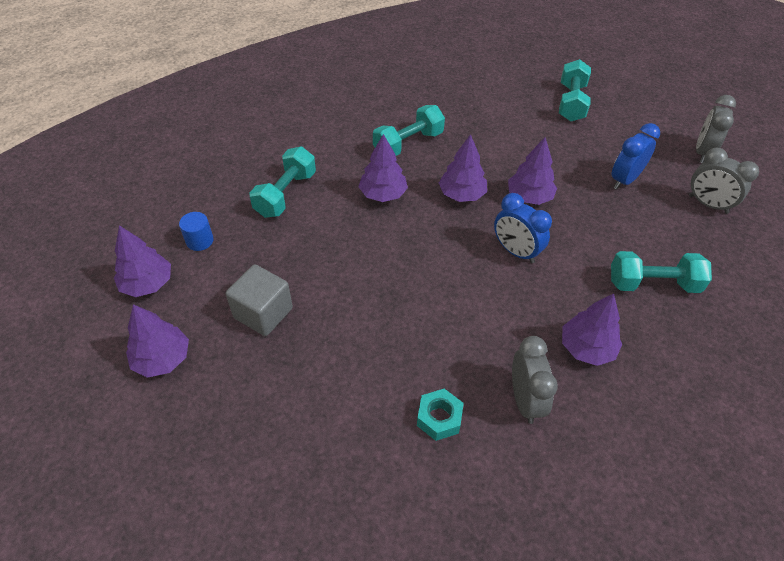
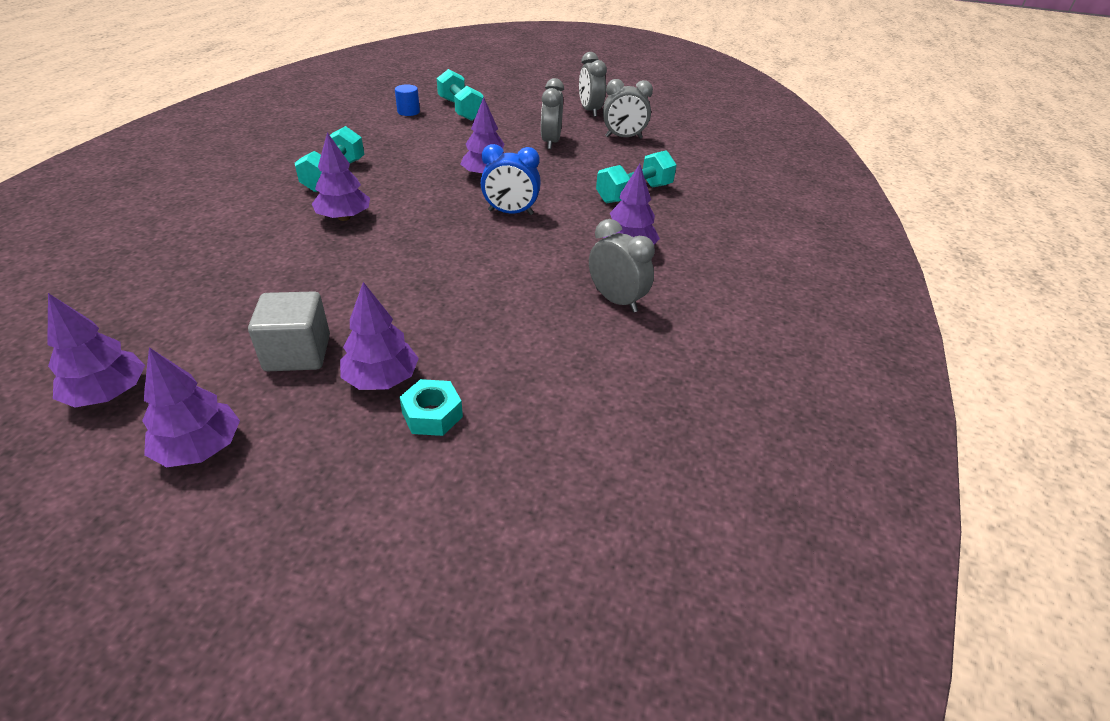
camera: 40 degrees left, 10 degrees down
blue cylinder [179,212,214,251] -> blue cylinder moved to [395,84,420,116]
turquoise dumbbell [249,147,316,218] -> none
turquoise nut [417,389,464,441] -> turquoise nut moved to [399,379,463,436]
purple tree [439,134,487,202] -> purple tree moved to [340,282,419,390]
blue clock [611,123,660,189] -> grey clock [541,78,564,149]

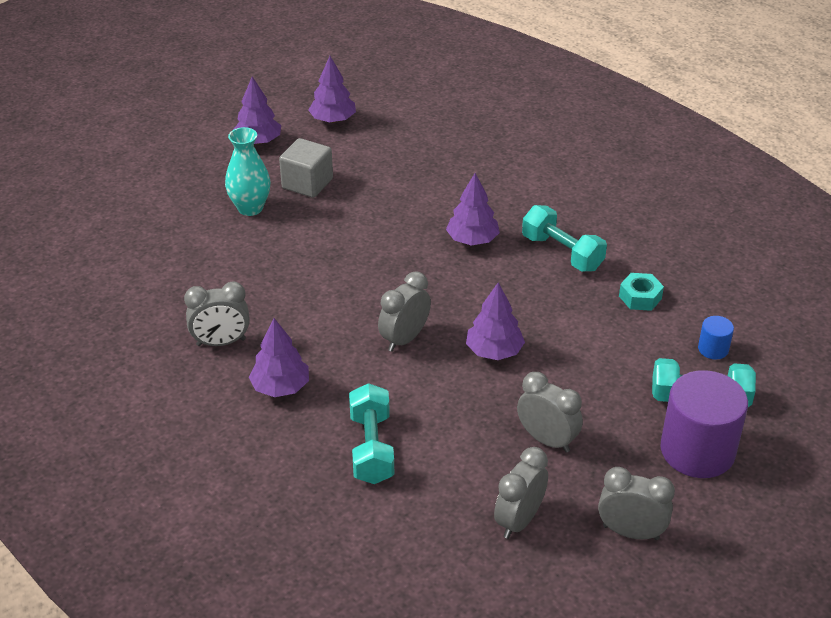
camera: 125 degrees right, 0 degrees up
purple tree [340,282,419,390] -> turquoise vase [225,127,271,216]
turquoise nut [399,379,463,436] -> turquoise nut moved to [619,273,664,311]
blue clock [481,144,541,215] -> grey clock [378,271,431,352]
none -> purple cylinder [660,370,748,478]

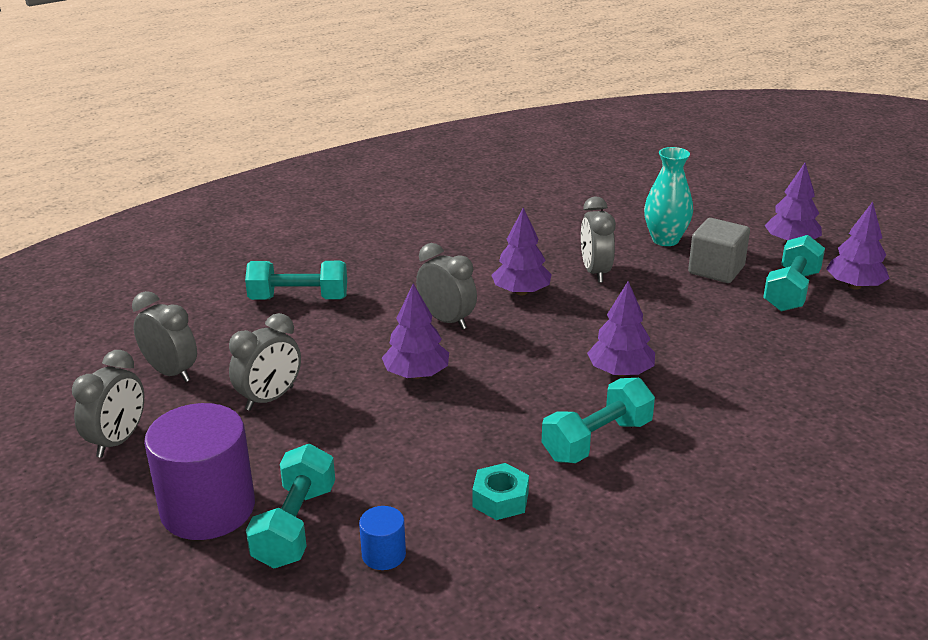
camera: 95 degrees right, 10 degrees down
grey clock [184,281,250,346] -> grey clock moved to [581,196,616,283]
purple tree [249,318,309,397] -> purple tree moved to [491,207,552,295]
none -> turquoise dumbbell [763,235,825,311]

